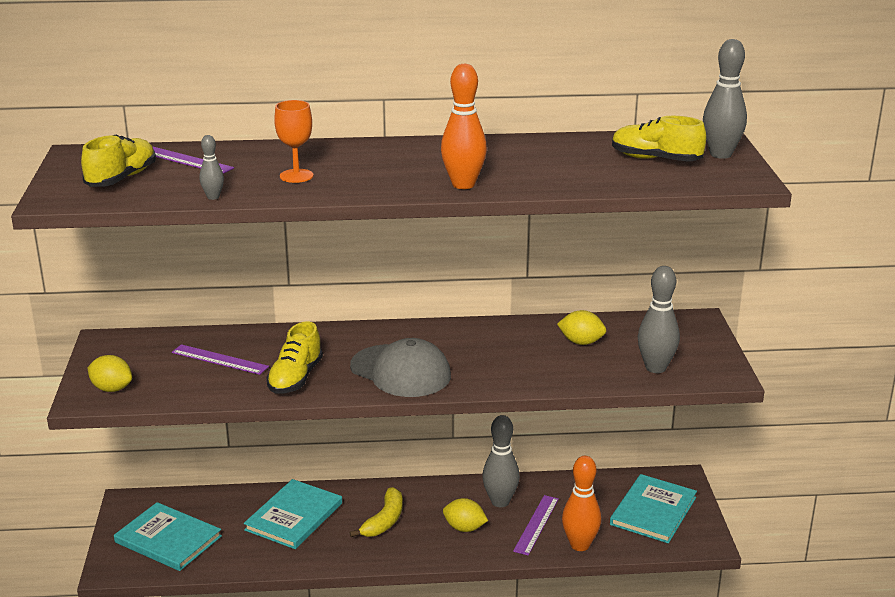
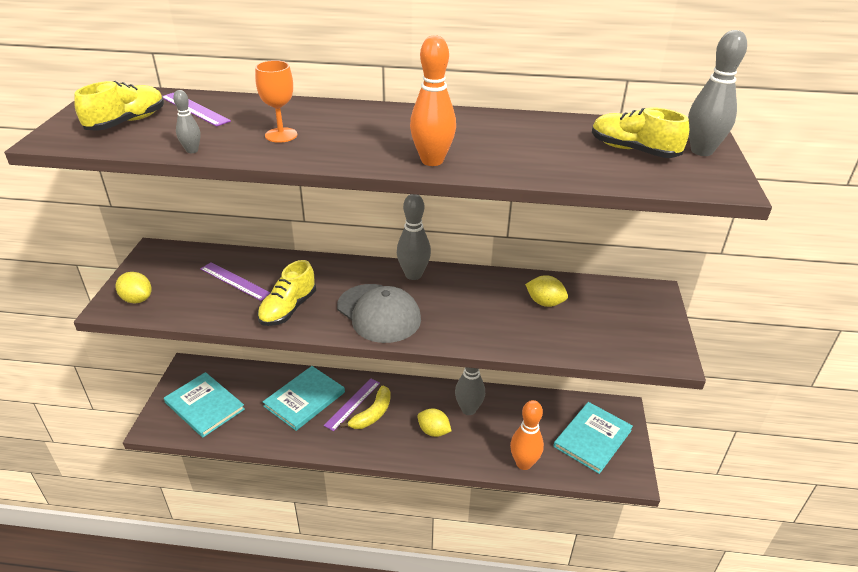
camera: 10 degrees right, 10 degrees up
purple ruler [513,495,559,555] -> purple ruler moved to [324,378,380,431]
grey bowling pin [638,266,680,373] -> grey bowling pin moved to [397,194,431,280]

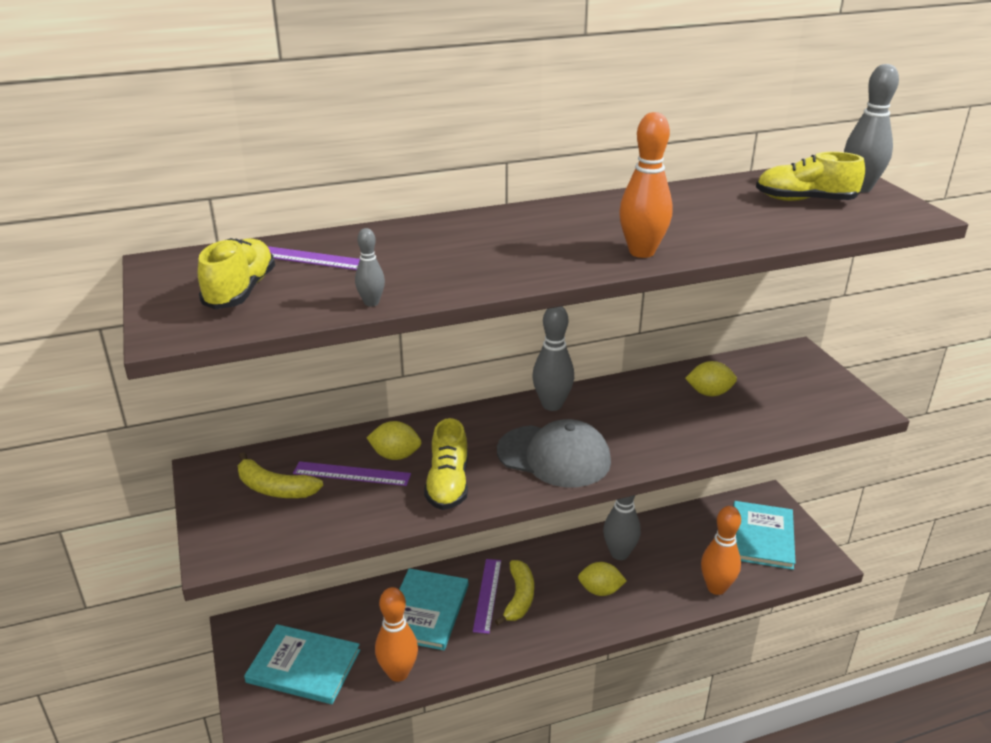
camera: 25 degrees left, 5 degrees down
yellow lemon [115,272,151,303] -> yellow lemon moved to [367,421,421,460]
orange goblet [255,60,297,143] -> none
none -> yellow banana [238,452,323,498]
none -> orange bowling pin [375,587,418,682]

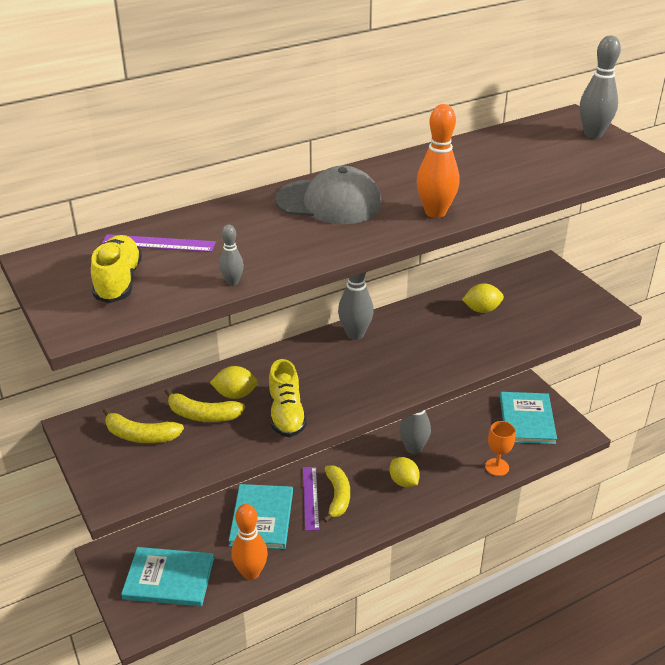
camera: 10 degrees left, 5 degrees up
purple ruler [293,461,411,486] -> yellow banana [165,388,245,422]
grey cap [497,419,611,487] -> grey cap moved to [275,166,382,224]
yellow lemon [578,562,627,596] -> yellow lemon turned 60 degrees clockwise [390,457,420,487]
orange bowling pin [701,506,741,595] -> orange goblet [485,421,515,476]
yellow shoe [756,152,865,201] -> none

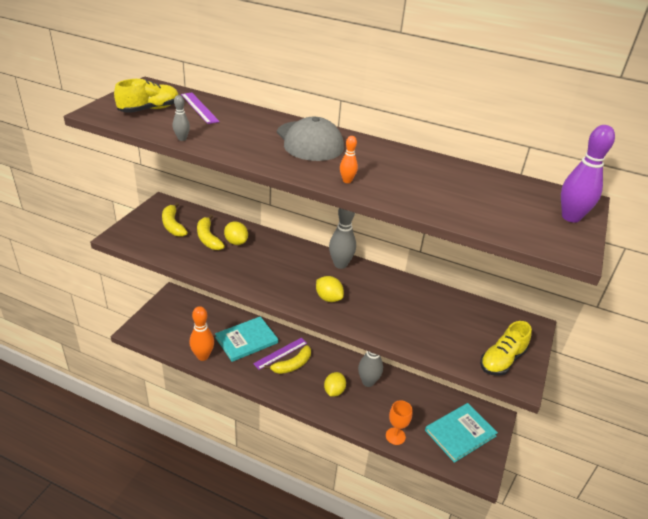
camera: 50 degrees right, 0 degrees up
turquoise book [121,547,214,606] -> none
yellow shoe [268,359,307,437] -> yellow shoe moved to [480,321,532,376]
orange bowling pin [417,104,460,218] -> orange bowling pin [340,136,358,183], size x0.52
yellow lemon [462,283,504,313] -> yellow lemon moved to [316,276,344,302]
grey bowling pin [580,35,621,138] -> purple bowling pin [561,125,615,223]

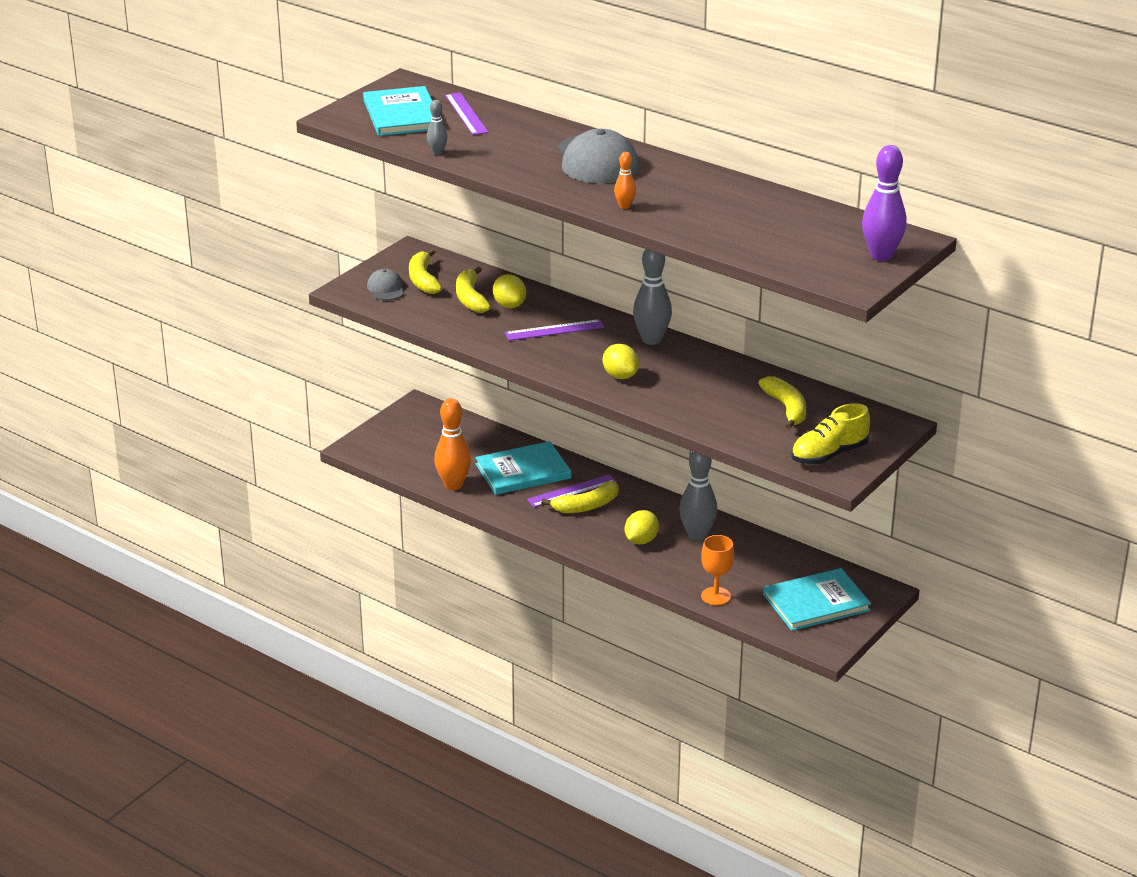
camera: 15 degrees right, 5 degrees down
yellow shoe [114,79,179,113] -> turquoise book [363,86,432,136]
none -> grey cap [367,269,404,300]
none -> purple ruler [505,319,604,341]
none -> yellow banana [758,376,806,430]

